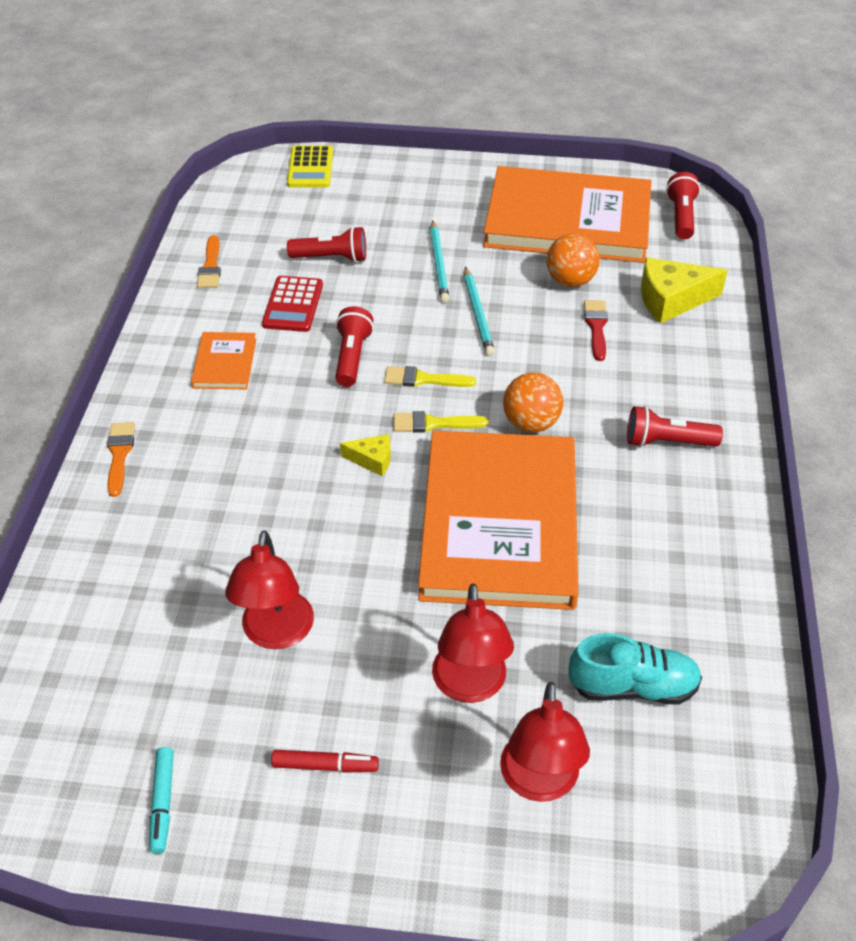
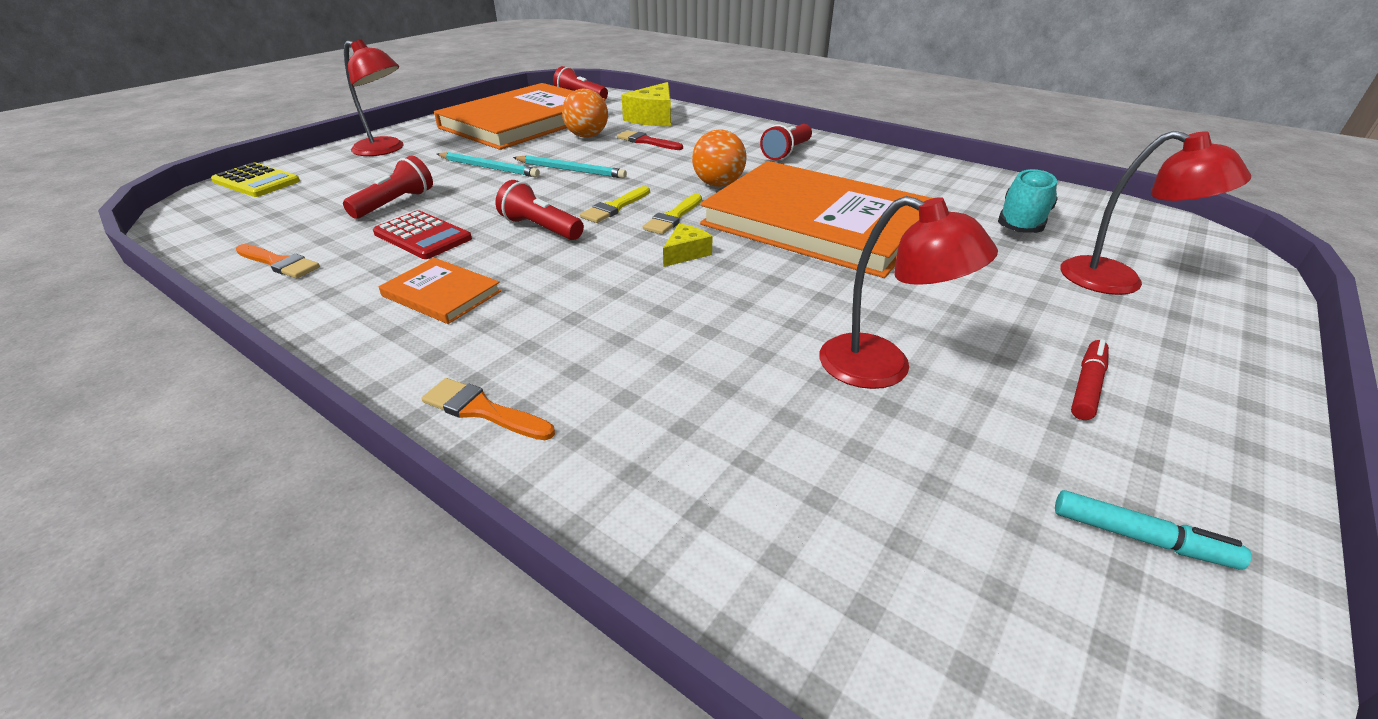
camera: 60 degrees left, 10 degrees down
red lamp [432,583,514,703] -> red lamp moved to [344,40,404,156]

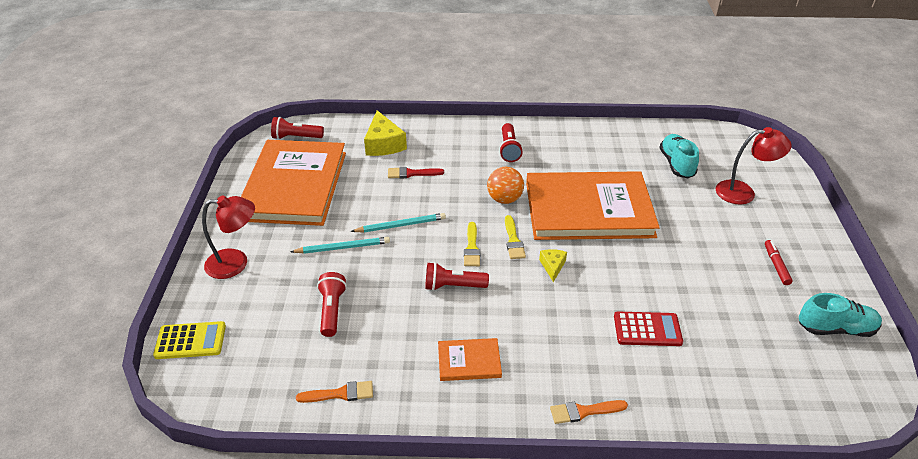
camera: 35 degrees left, 5 degrees up
red calculator [373,210,472,259] -> red calculator moved to [614,311,683,346]
orange ball [562,89,608,138] -> none
red lamp [819,196,998,389] -> none
turquoise marker [1055,490,1251,570] -> turquoise shoe [799,293,882,337]

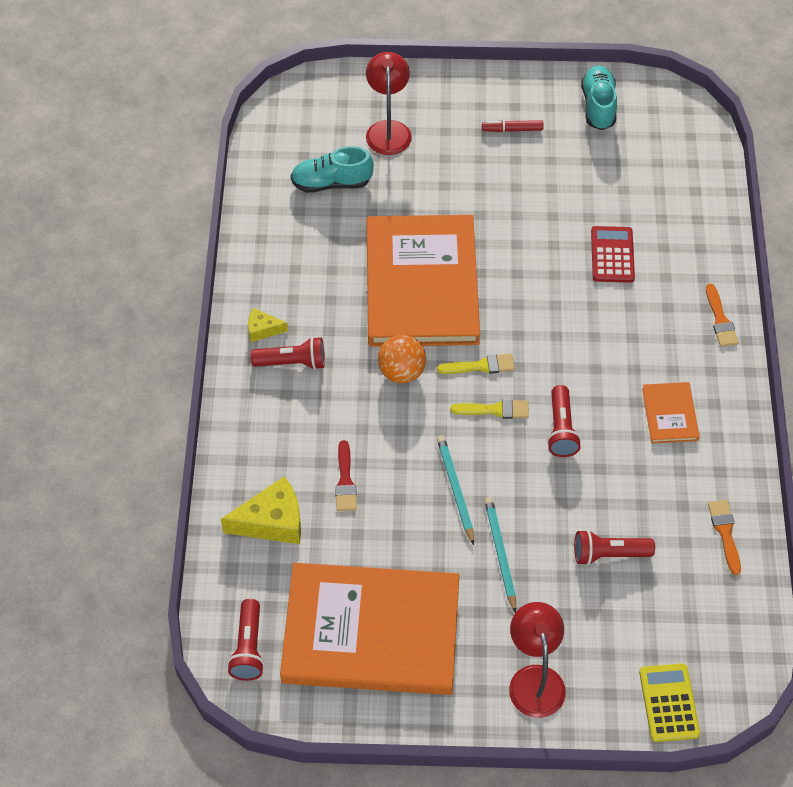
camera: 90 degrees left, 15 degrees up
yellow cheese [539,249,567,282] -> yellow cheese moved to [248,308,288,342]

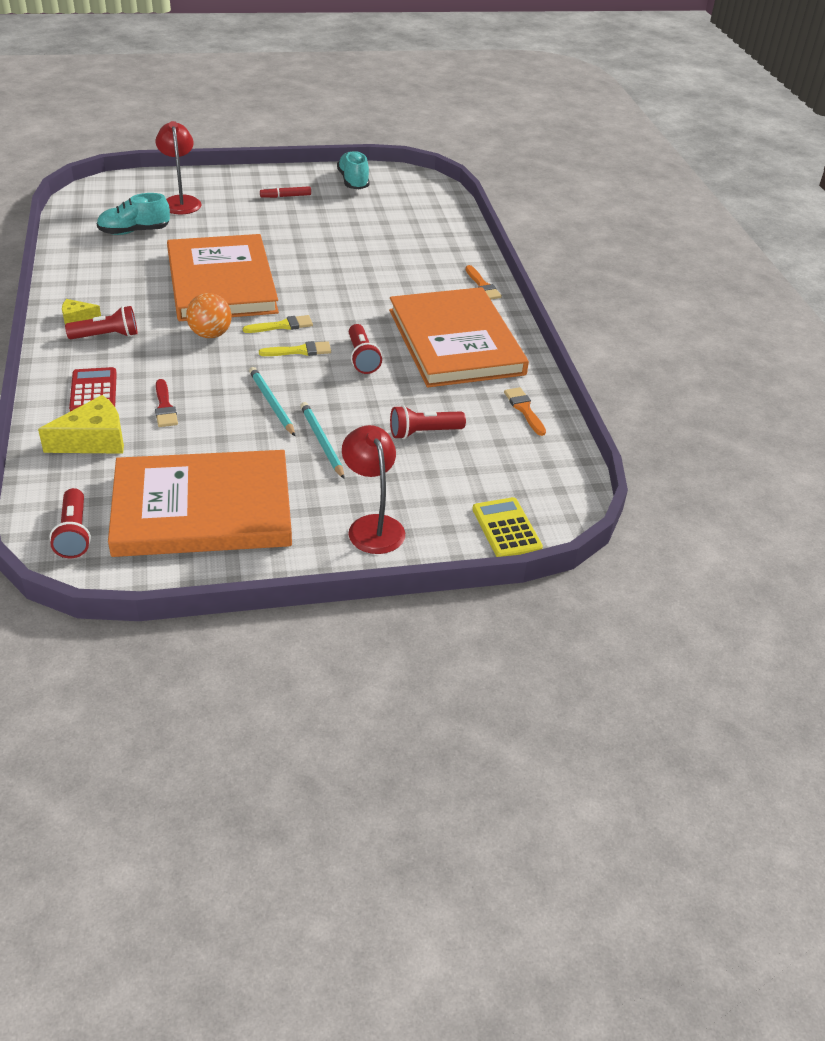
camera: 15 degrees left, 15 degrees down
red calculator [591,226,635,283] -> red calculator moved to [69,367,117,411]
orange book [642,382,700,444] -> orange book [389,287,529,387], size x2.41

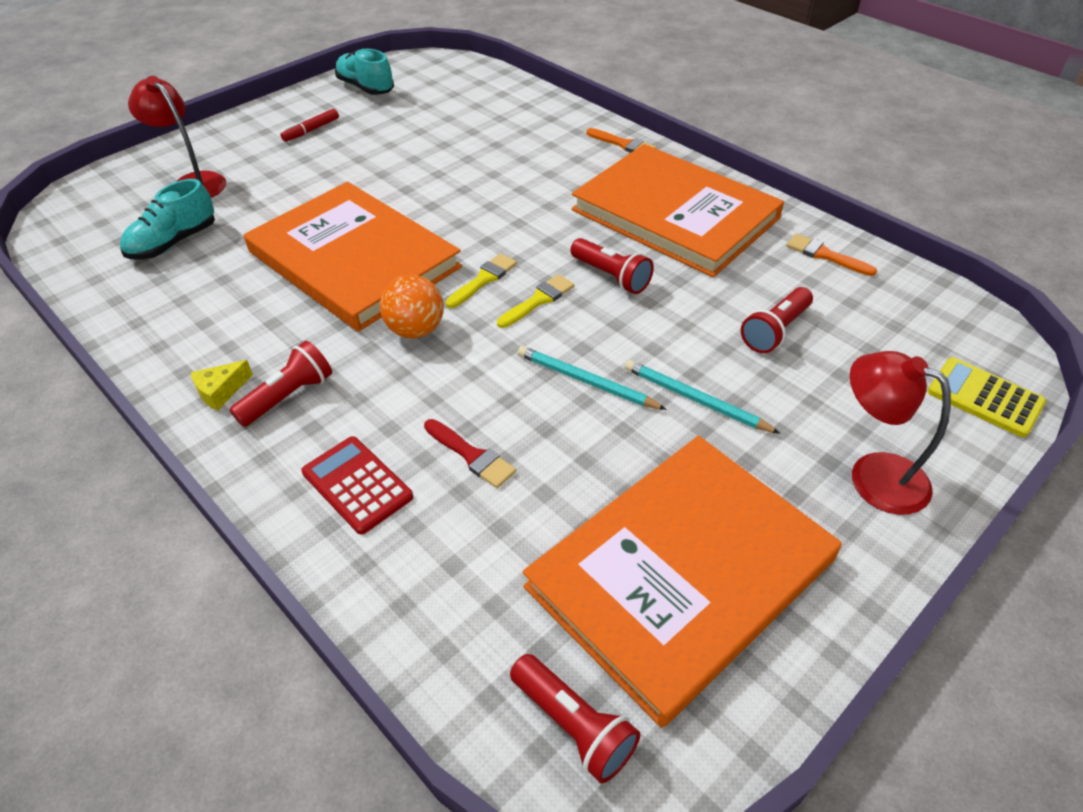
camera: 30 degrees left, 5 degrees up
yellow cheese [38,395,124,454] -> none

